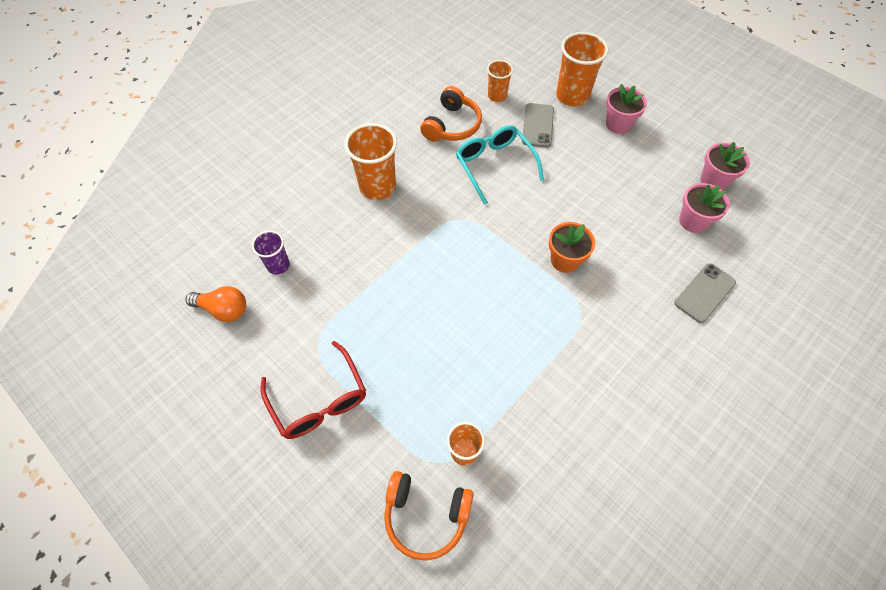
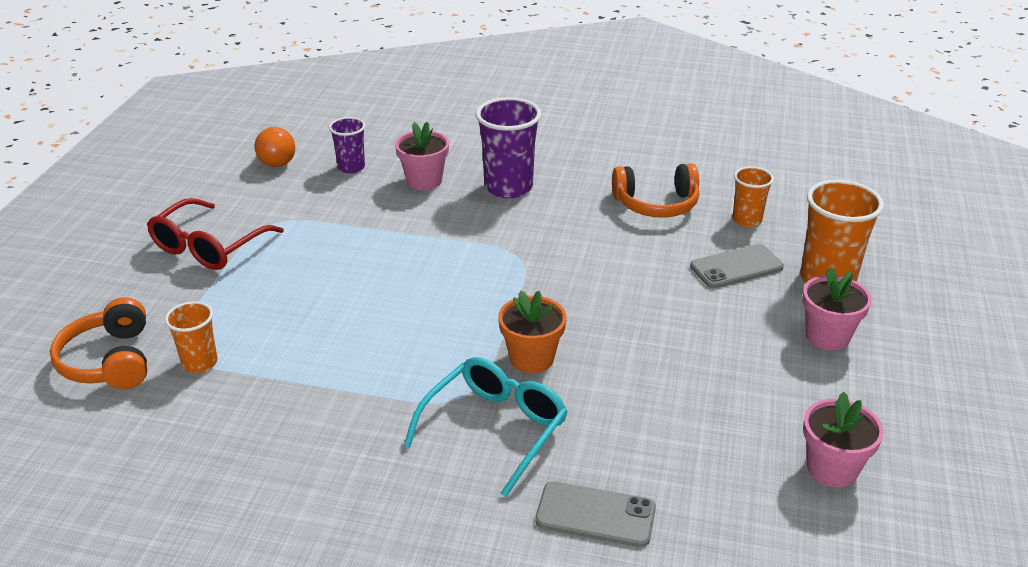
camera: 60 degrees right, 25 degrees down
orange cup [345,123,397,200] -> purple cup [476,97,541,198]
turquoise glasses [456,125,544,205] -> turquoise glasses moved to [404,357,568,497]
pink flower pot [679,183,730,233] -> pink flower pot moved to [395,122,449,190]

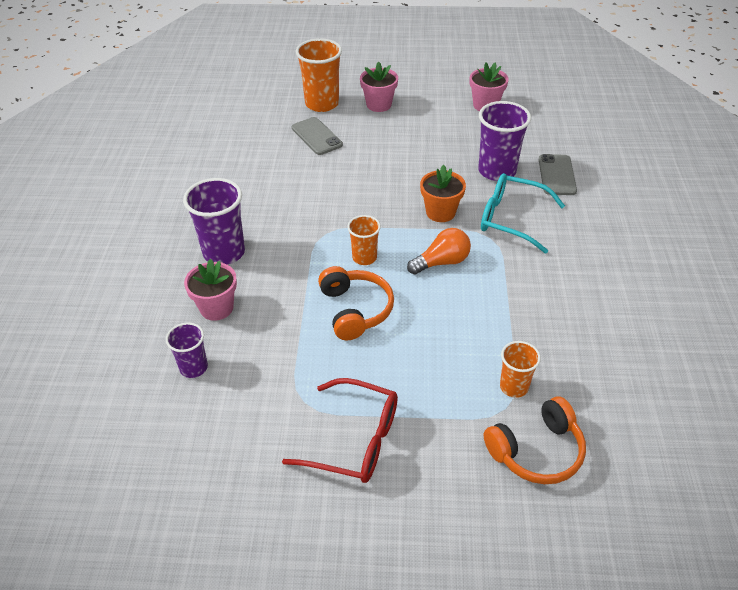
camera: 100 degrees left, 10 degrees up
orange light bulb [254,127,295,167] -> orange light bulb moved to [407,228,471,275]
orange headphones [612,163,699,218] -> orange headphones moved to [318,266,394,340]
orange cup [733,167,774,227] -> orange cup moved to [347,215,381,265]
none -> purple cup [478,101,531,181]

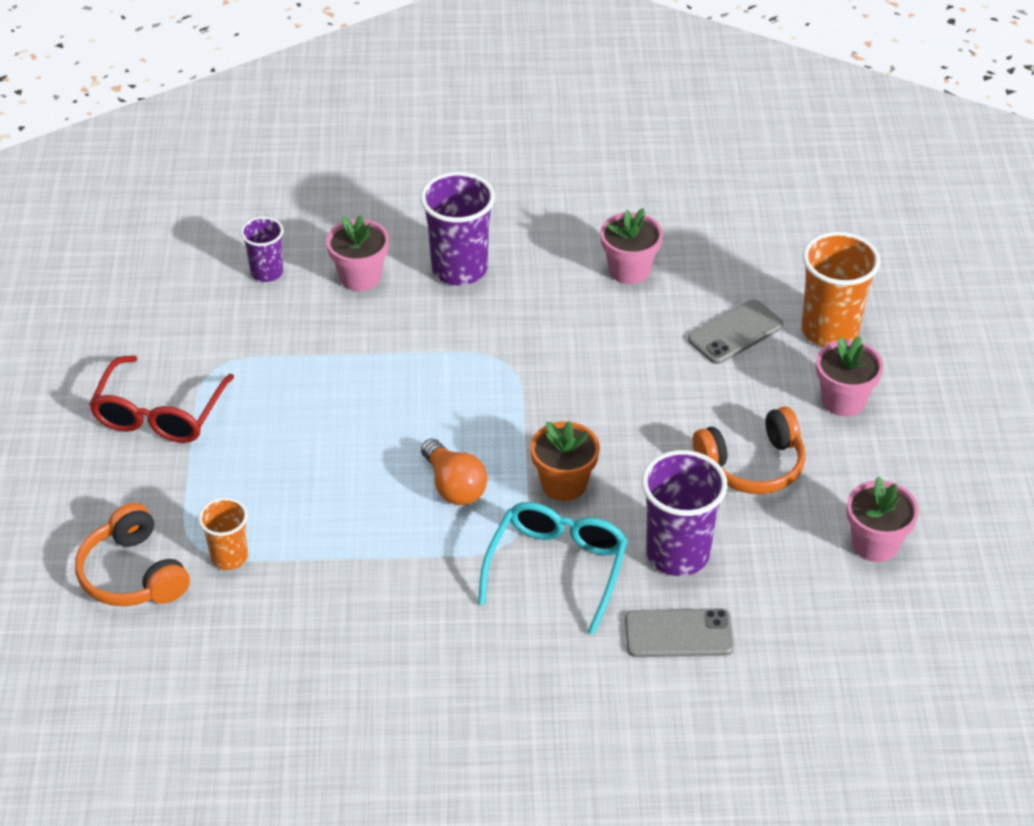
camera: 85 degrees right, 0 degrees up
orange headphones [318,266,394,340] -> orange headphones moved to [693,407,806,494]
orange cup [347,215,381,265] -> none
none -> pink flower pot [600,208,663,284]

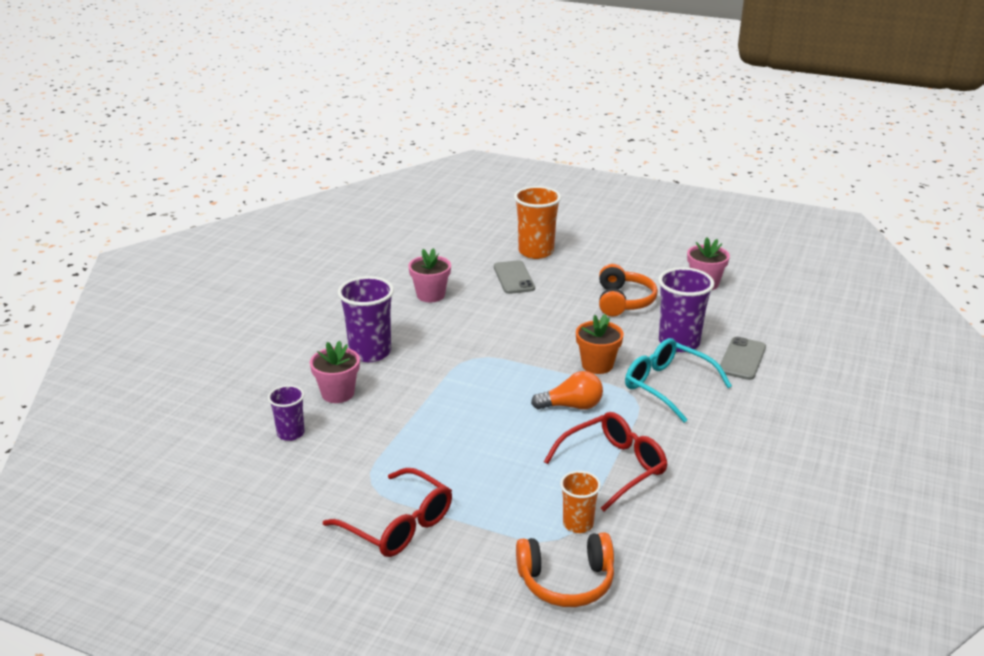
camera: 65 degrees left, 15 degrees down
pink flower pot [816,336,883,416] -> none
none -> red glasses [544,412,667,511]

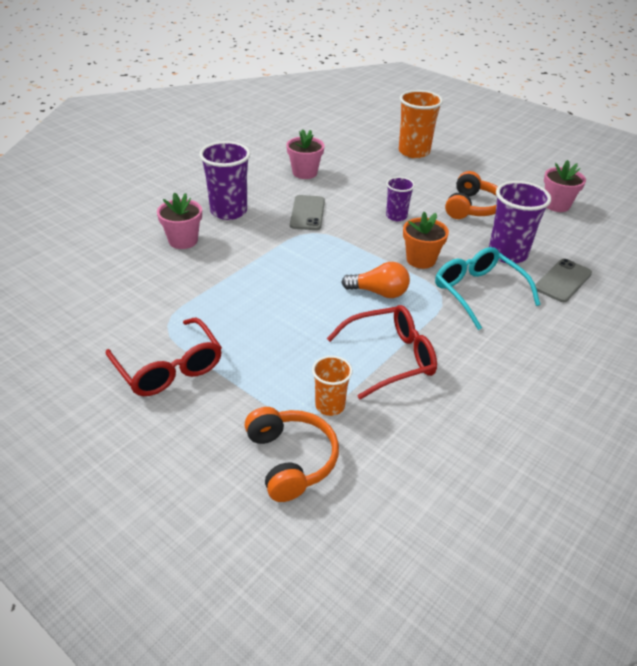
camera: 15 degrees right, 10 degrees up
purple cup [268,385,305,441] -> purple cup moved to [386,177,415,221]
grey phone [494,260,535,294] -> grey phone moved to [290,195,325,230]
orange headphones [516,532,614,607] -> orange headphones turned 120 degrees counterclockwise [244,407,339,502]

